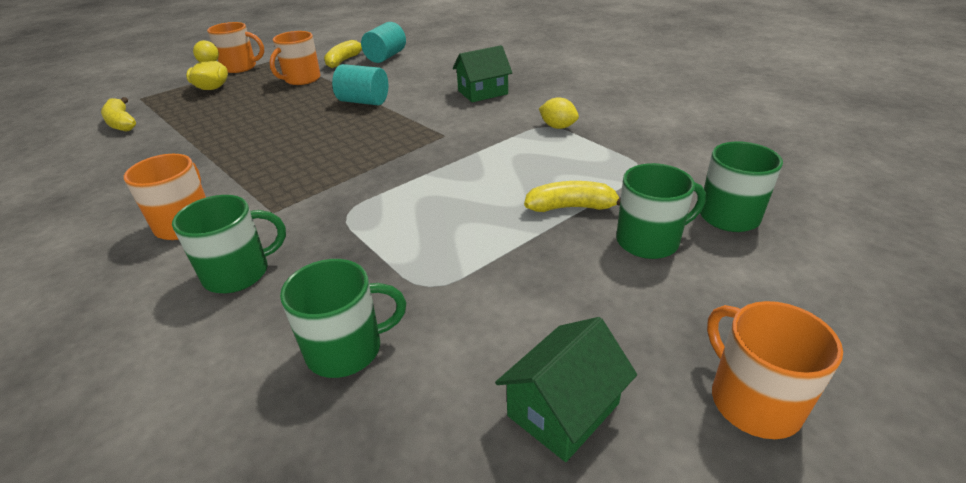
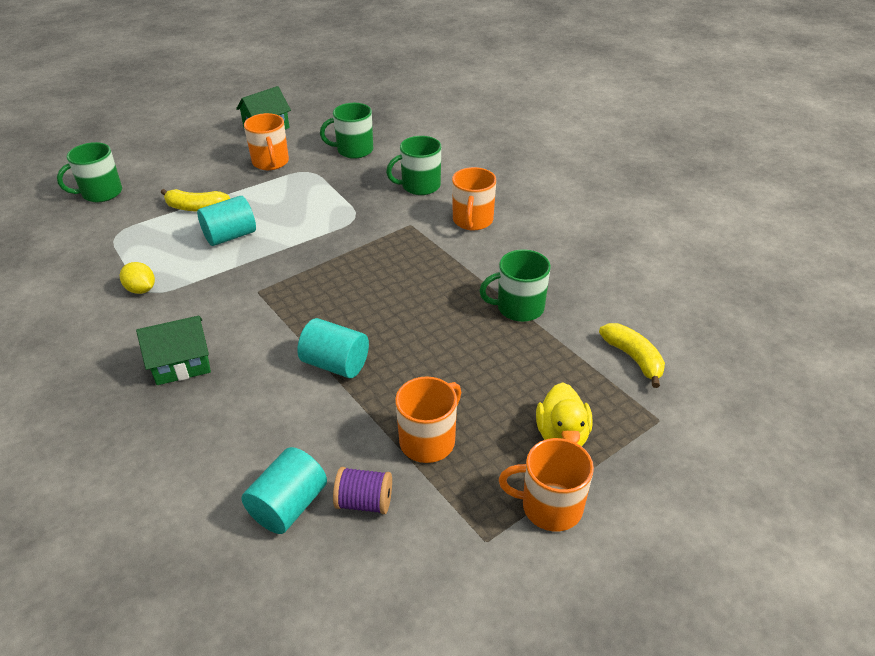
camera: 175 degrees left, 5 degrees up
yellow banana [324,40,362,68] -> purple spool [333,467,392,514]
green mug [616,163,706,259] -> green mug moved to [479,249,551,322]
orange mug [707,301,843,439] -> orange mug moved to [244,113,289,170]
none -> turquoise cylinder [197,196,256,246]

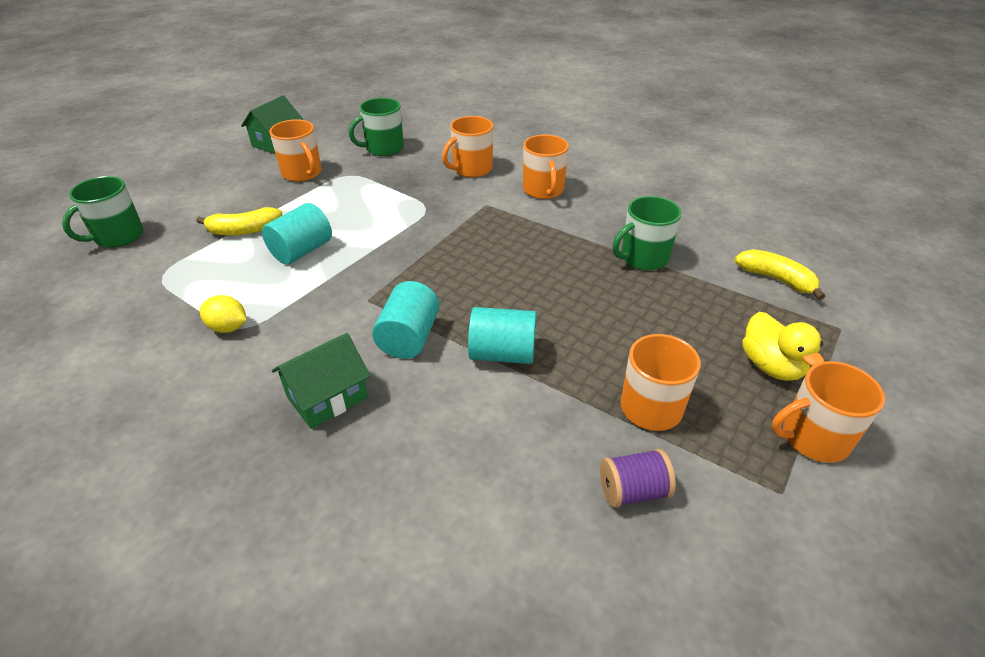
camera: 20 degrees left, 0 degrees up
turquoise cylinder [242,447,327,534] -> turquoise cylinder moved to [372,281,439,359]
green mug [386,136,441,195] -> orange mug [442,116,493,178]

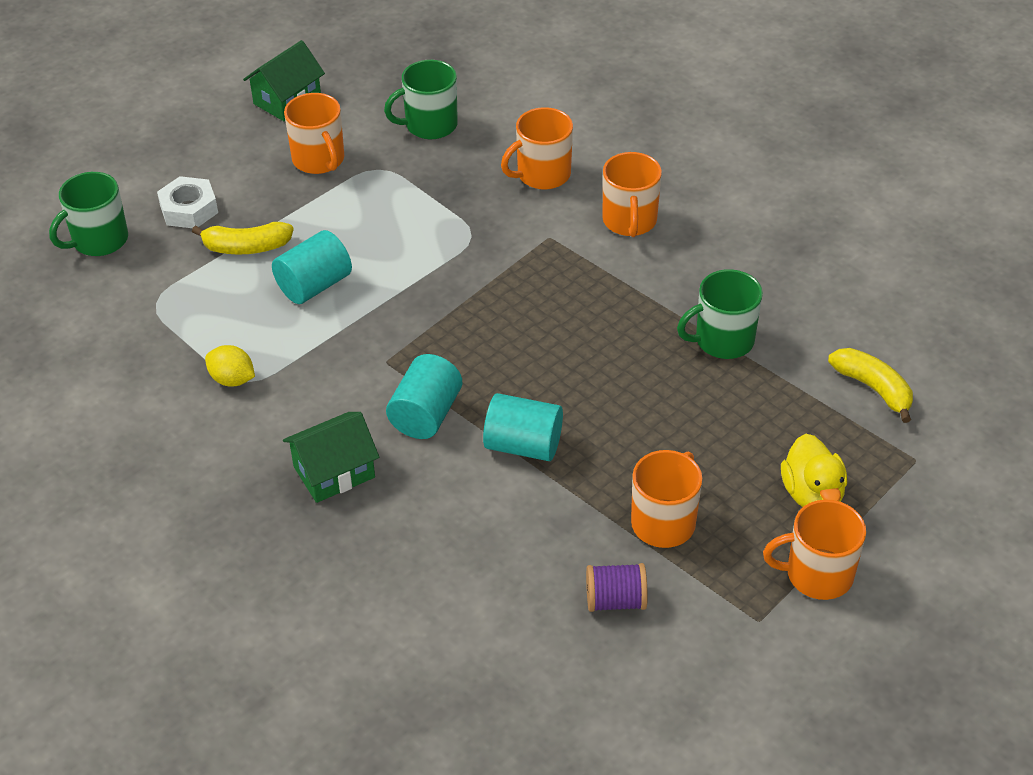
camera: 10 degrees right, 5 degrees up
none -> white nut [157,176,218,228]

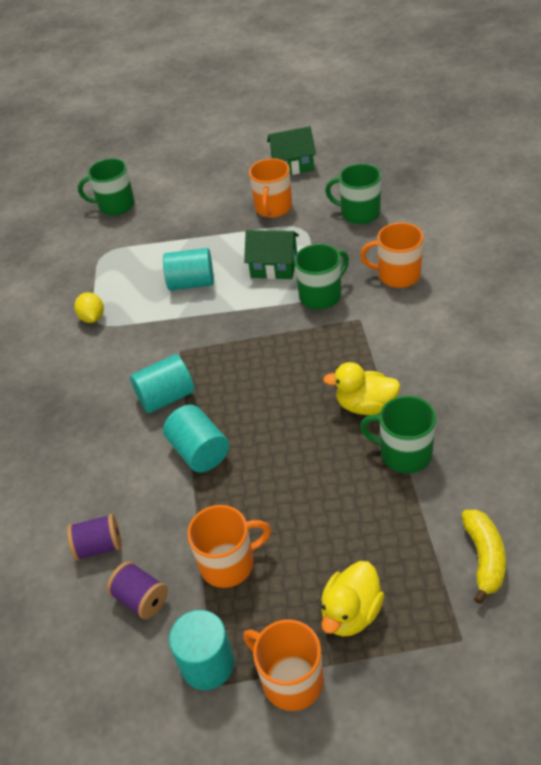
camera: 45 degrees right, 0 degrees up
white nut [157,176,218,228] -> none
yellow banana [192,222,294,255] -> none
green house [283,412,379,503] -> green house moved to [244,230,299,279]
orange mug [603,152,662,237] -> none
none -> purple spool [67,514,121,561]
none -> turquoise cylinder [169,610,234,690]
none -> green mug [294,244,349,310]
none -> yellow duck [323,362,400,415]

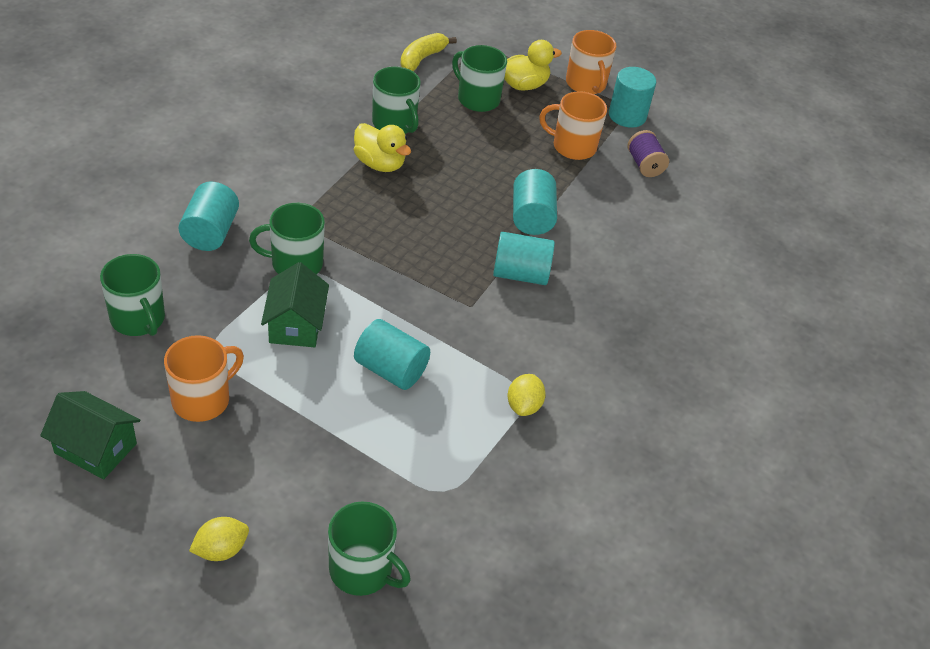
camera: 155 degrees left, 0 degrees up
purple spool [67,514,121,561] -> none
green house [244,230,299,279] -> green house turned 45 degrees clockwise [261,262,329,347]
orange mug [360,222,424,288] -> turquoise cylinder [178,182,239,251]
none -> yellow lemon [189,517,249,561]
none -> green mug [452,45,507,112]

